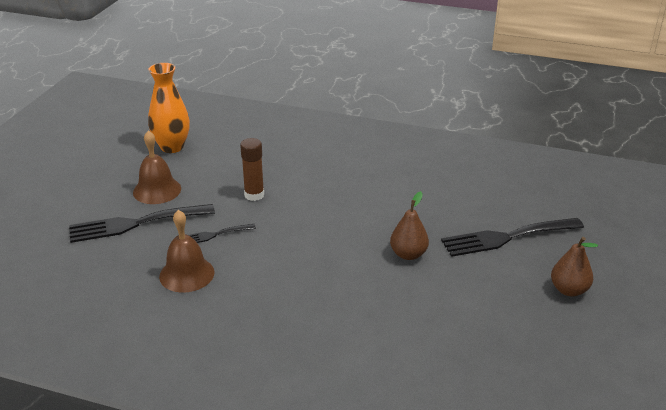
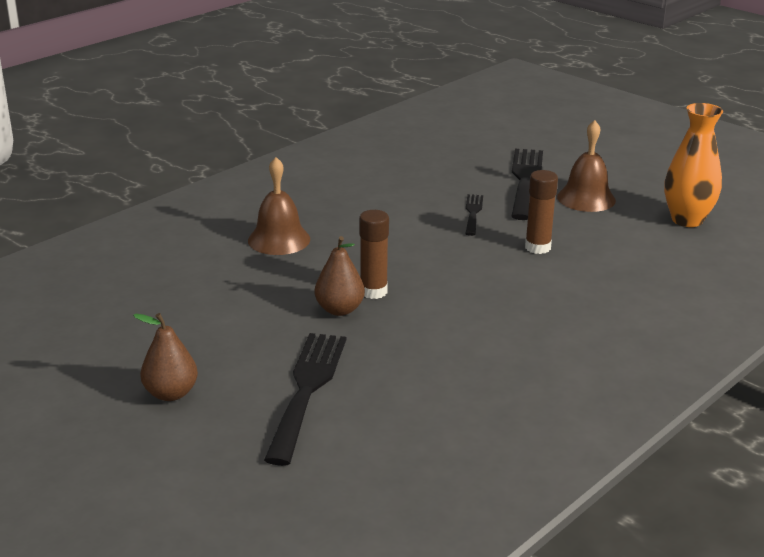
camera: 115 degrees right, 5 degrees down
brown bell [159,210,215,293] -> brown bell moved to [248,157,310,255]
none -> brown glue stick [359,210,389,299]

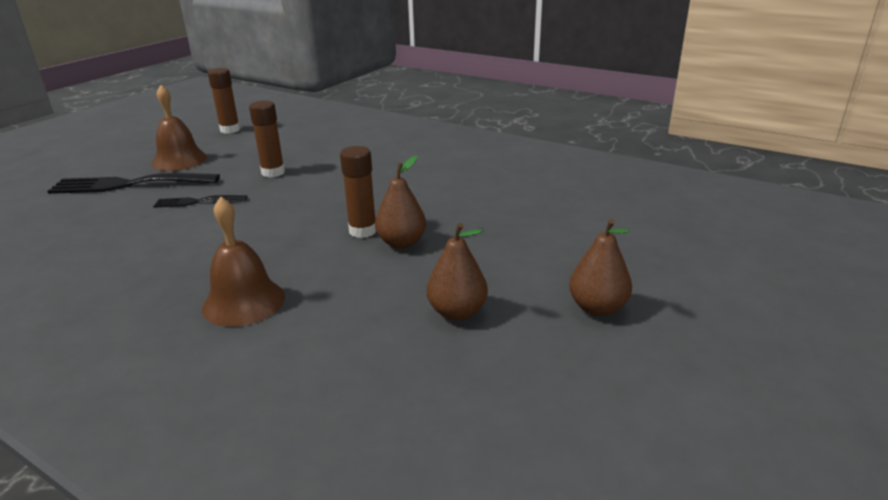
camera: 100 degrees left, 0 degrees up
black fork [264,333,346,466] -> none
orange vase [664,103,723,227] -> brown glue stick [208,68,240,134]
none -> brown pear [427,223,488,320]

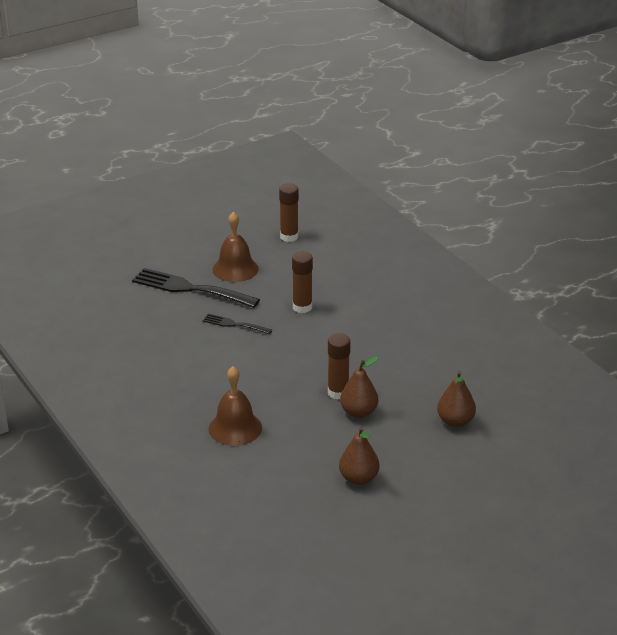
camera: 25 degrees right, 5 degrees up
brown pear [569,219,632,316] -> brown pear moved to [437,371,476,427]

